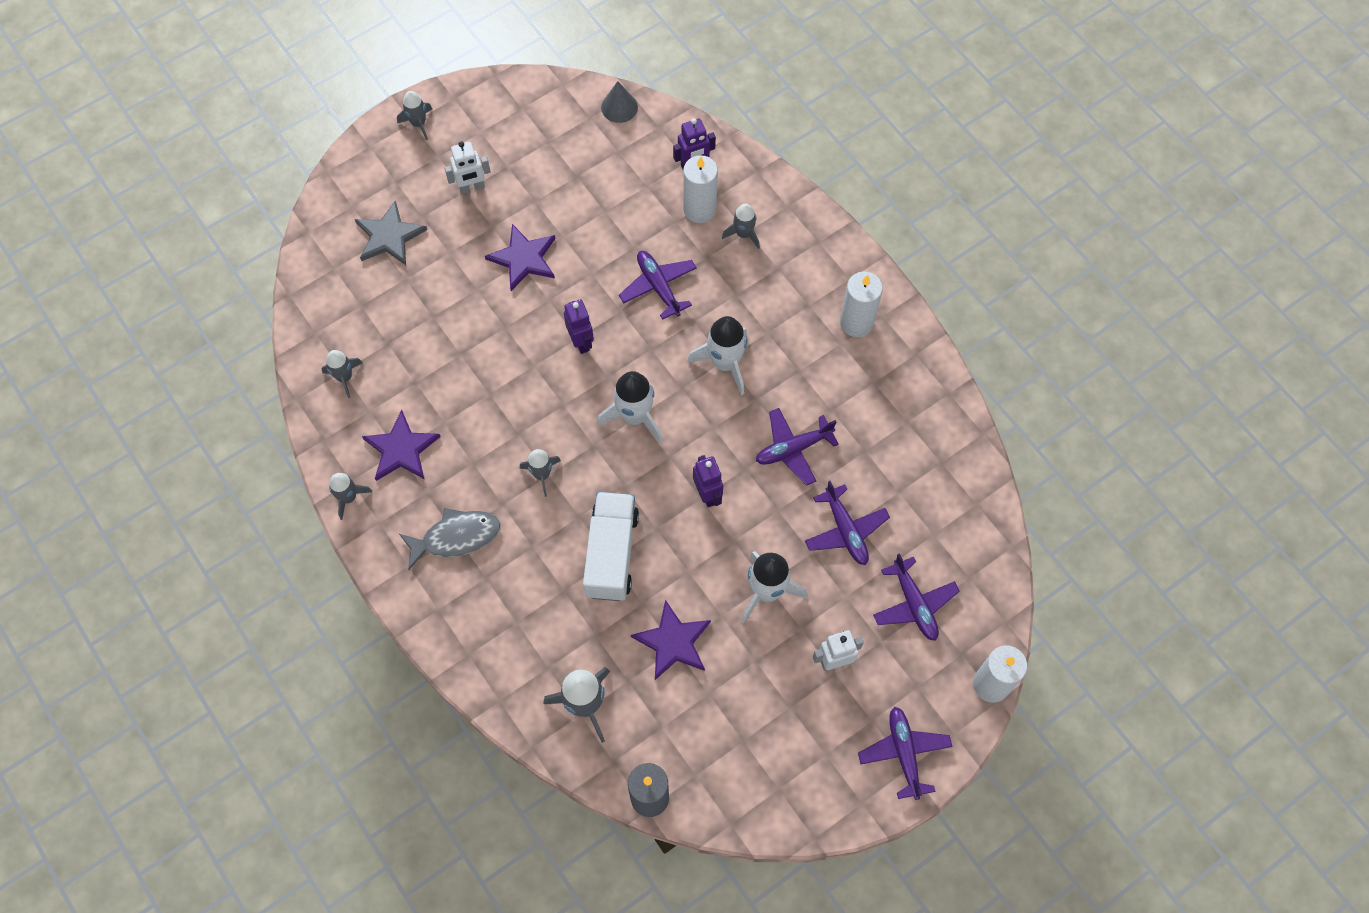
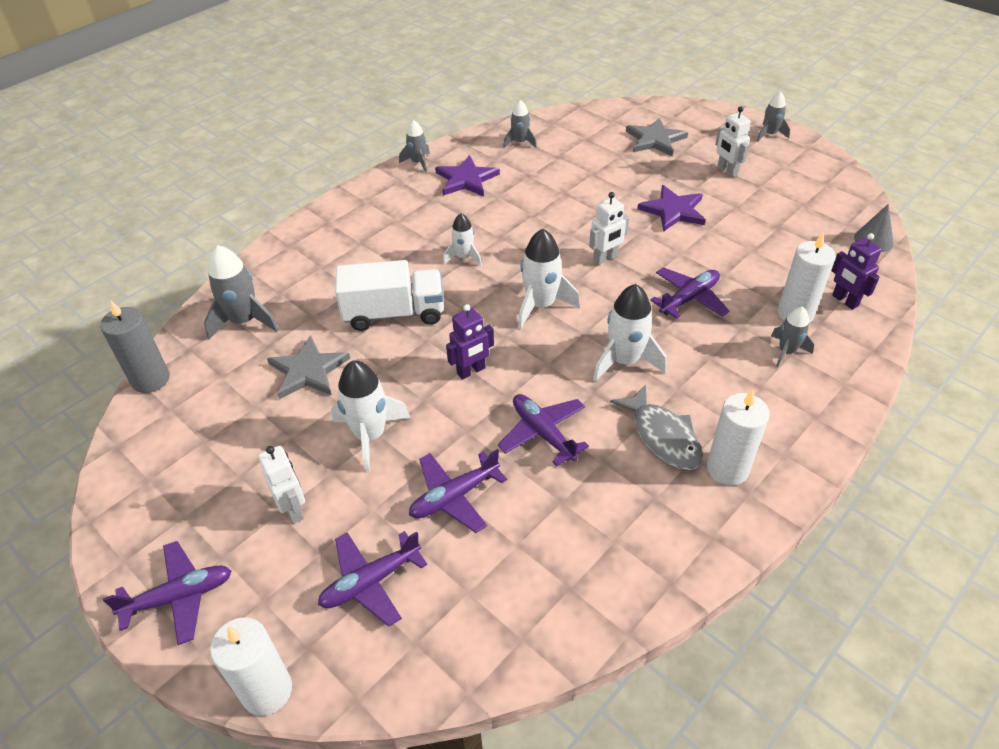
camera: 80 degrees right, 20 degrees down
grey fish [399,508,500,570] -> grey fish moved to [610,384,703,470]
grey rocket [520,449,561,497] -> white rocket [443,213,482,266]
purple robot [564,299,594,354] -> white robot [589,192,630,265]
purple star [631,600,711,680] -> grey star [267,335,350,399]

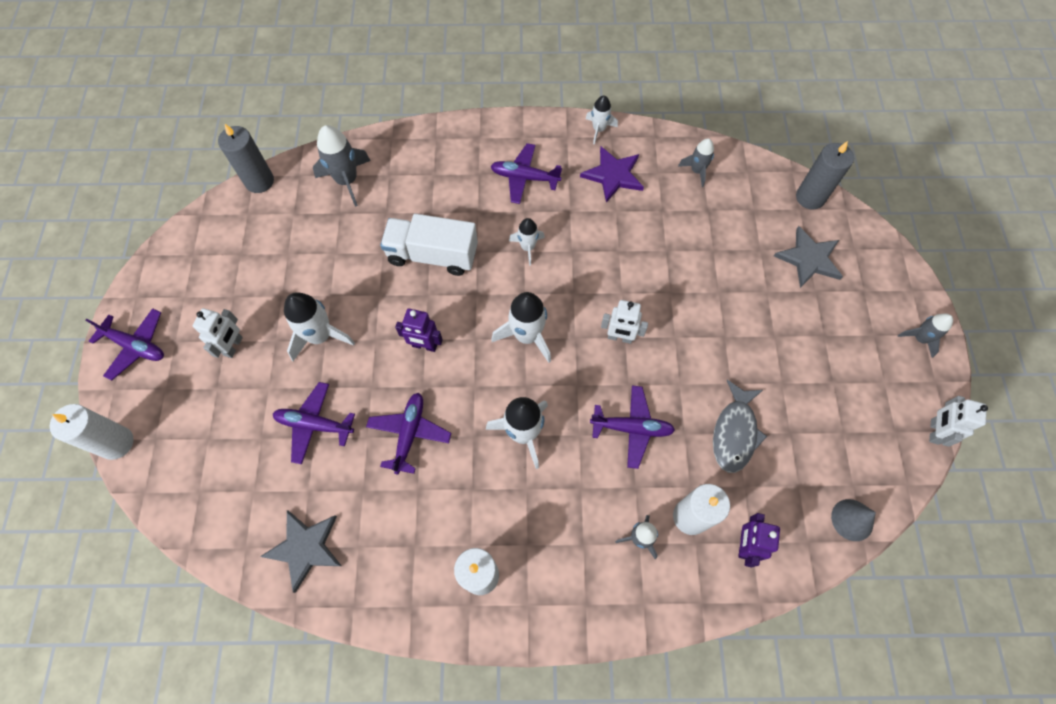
camera: 45 degrees right, 20 degrees up
grey star [267,335,350,399] -> grey star moved to [260,510,341,593]
purple plane [318,531,427,627] -> purple plane moved to [491,143,562,204]
white truck [335,260,444,331] -> white truck turned 150 degrees clockwise [380,214,478,276]
grey rocket [399,120,430,173] -> white rocket [586,95,618,145]
grey fish [610,384,703,470] -> grey fish moved to [713,380,768,473]
purple star [637,185,706,232] -> none
white robot [715,106,751,177] -> white robot moved to [929,396,988,447]
none -> grey candle [796,141,854,210]

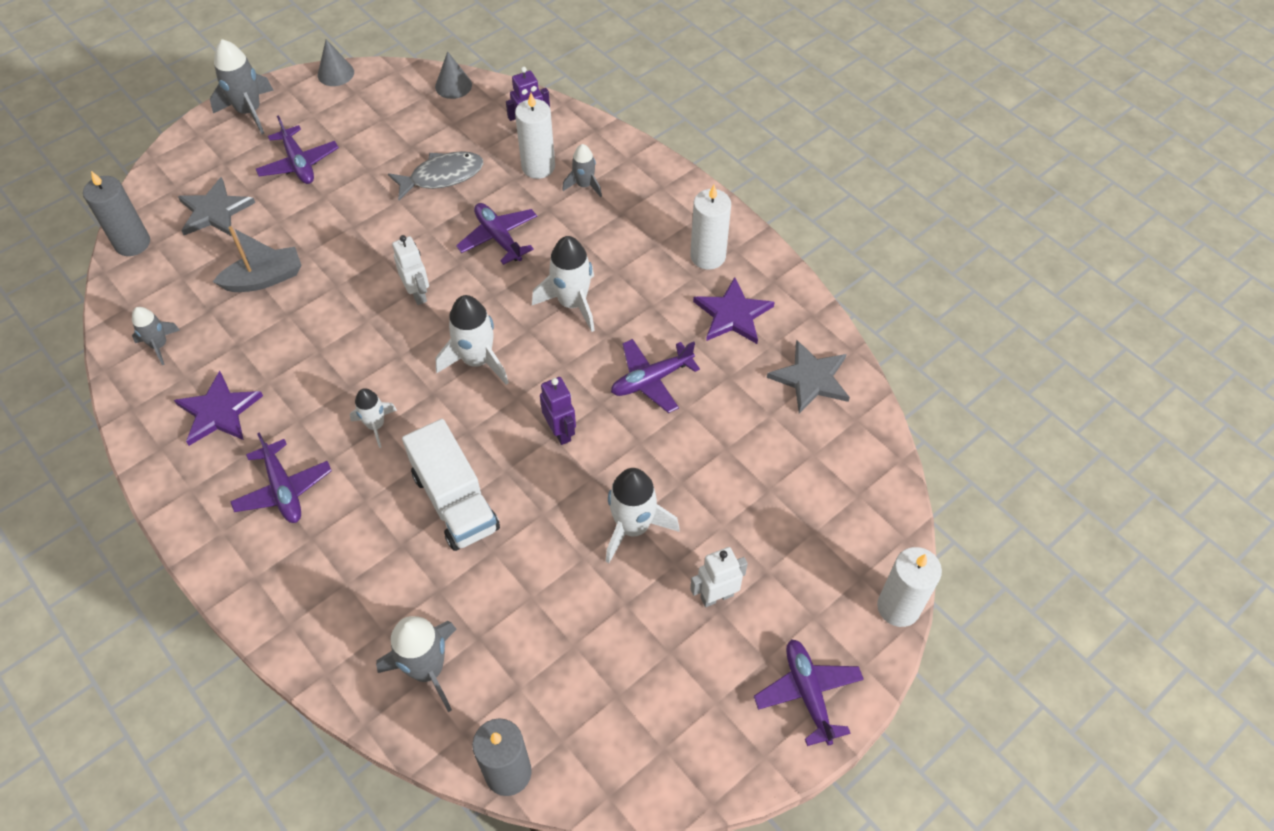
camera: 130 degrees left, 10 degrees down
purple plane [273,382,355,464] -> purple plane moved to [256,115,339,184]
white rocket [586,95,618,145] -> none
grey rocket [898,314,953,358] -> grey rocket [210,39,274,134], size x1.65
white robot [929,396,988,447] -> grey cone [318,39,354,86]
none -> grey boat [213,226,301,292]
none -> purple star [693,277,775,344]

